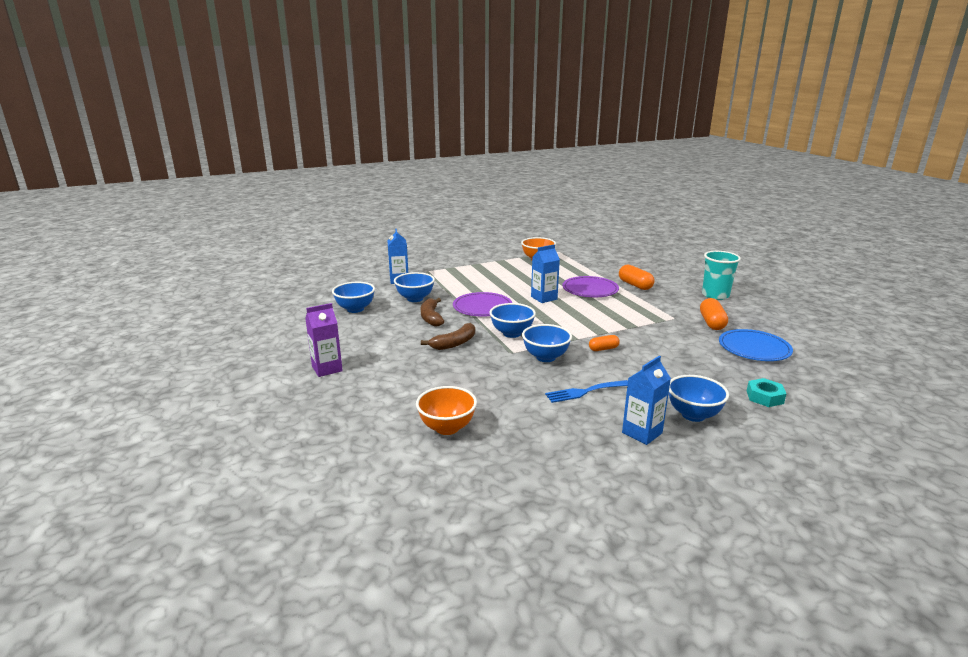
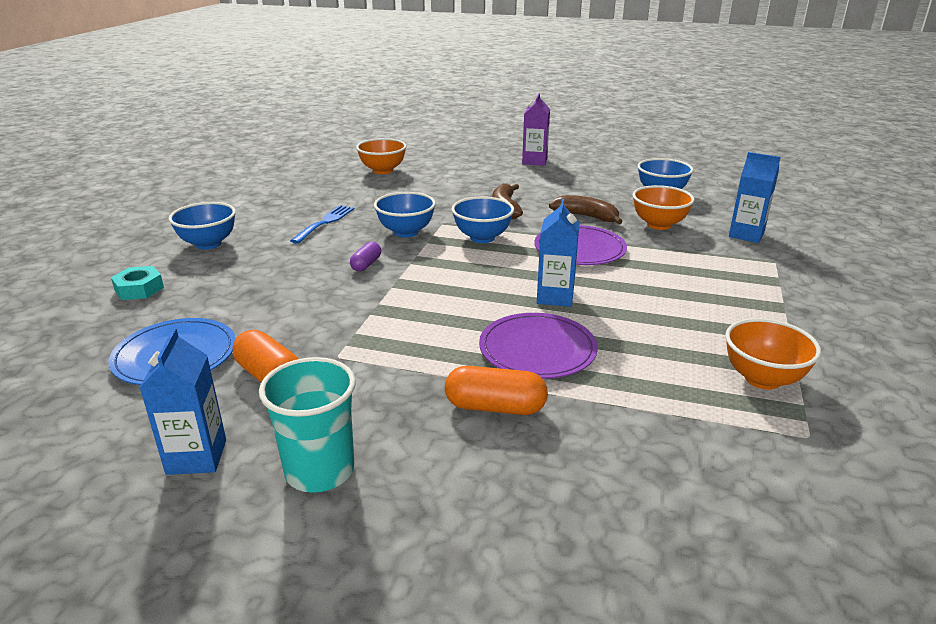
camera: 130 degrees right, 5 degrees up
blue bowl [394,272,435,302] -> orange bowl [633,185,695,230]
orange capsule [589,335,620,351] -> purple capsule [350,242,381,271]
blue carton [622,356,671,445] -> blue carton moved to [140,328,226,475]

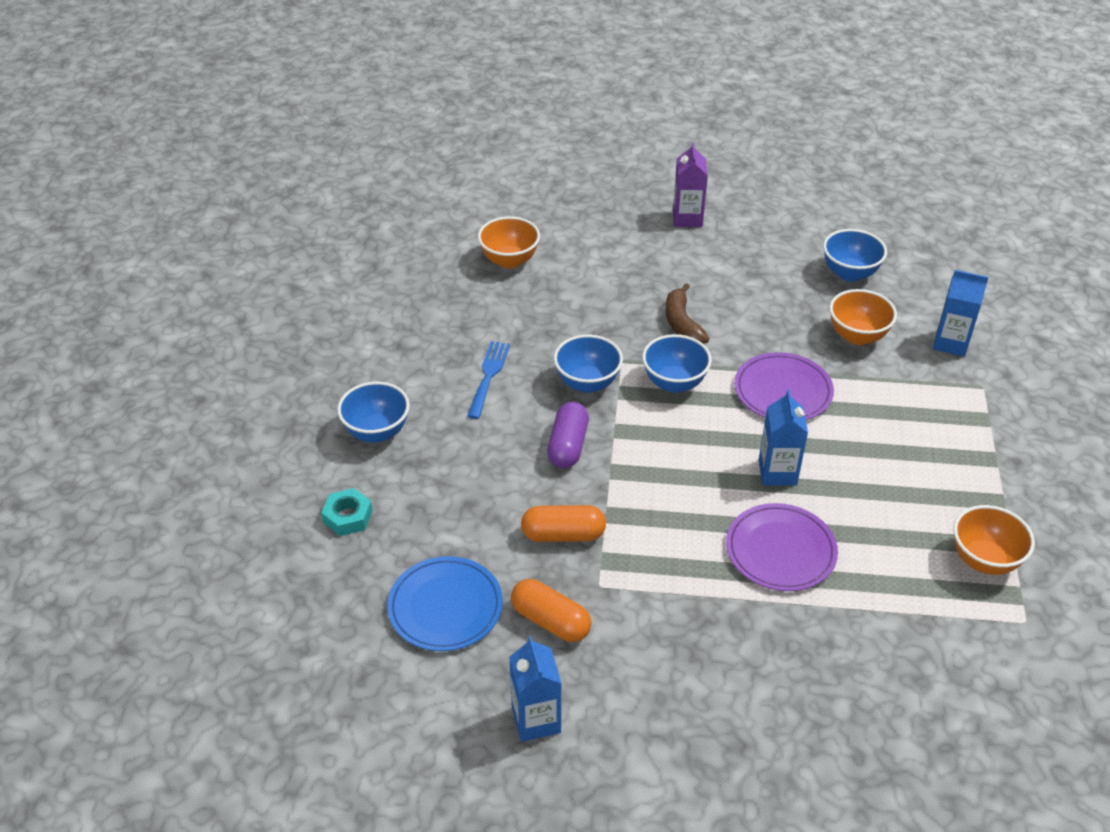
camera: 10 degrees left, 15 degrees up
turquoise cup [259,357,356,493] -> none
purple capsule [350,242,381,271] -> purple capsule [547,402,589,468], size x1.63
orange capsule [445,366,548,415] -> orange capsule moved to [521,505,606,542]
brown banana [549,195,623,224] -> none

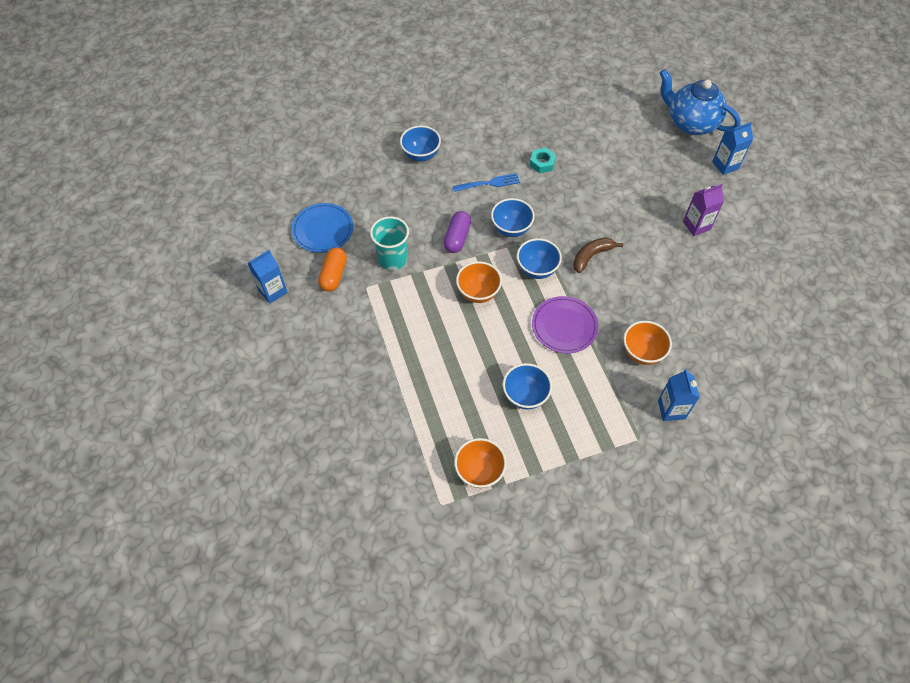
camera: 65 degrees right, 15 degrees up
turquoise nut [321,488,373,536] -> turquoise nut moved to [530,148,556,173]
orange bowl [478,216,540,269] -> orange bowl moved to [456,261,502,303]
orange capsule [521,505,606,542] -> turquoise cup [370,216,409,270]
purple capsule [547,402,589,468] -> purple capsule turned 60 degrees counterclockwise [443,211,471,253]
purple plate [726,503,838,591] -> none
blue carton [759,390,808,486] -> blue carton moved to [712,122,753,175]
blue bowl [823,229,887,282] -> blue bowl moved to [503,363,552,410]
none -> blue teapot [660,69,741,135]

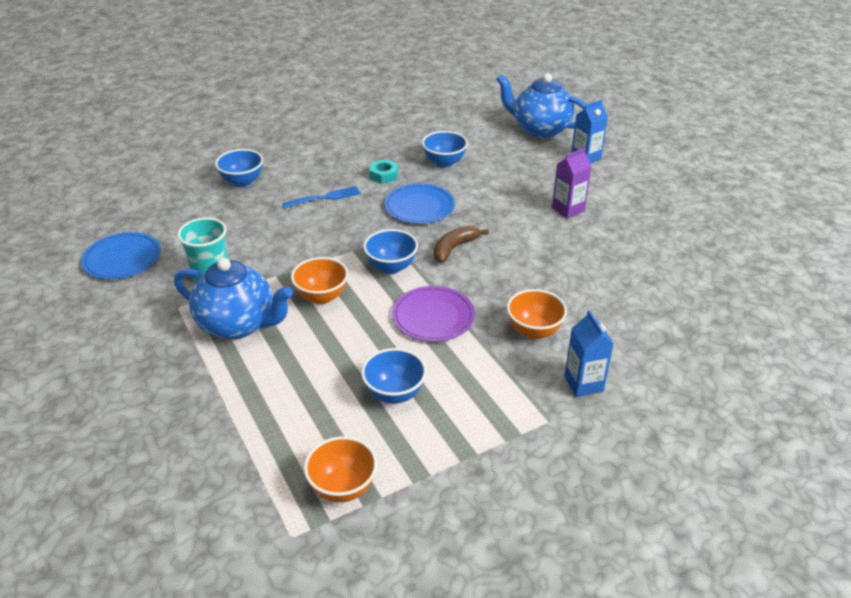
camera: 10 degrees left, 20 degrees down
blue carton [247,250,288,304] -> none
orange capsule [318,247,347,292] -> none
purple capsule [443,211,471,253] -> none
blue bowl [491,198,535,237] -> blue bowl moved to [422,131,468,168]
none -> blue teapot [174,258,293,340]
none -> blue plate [384,184,455,224]

